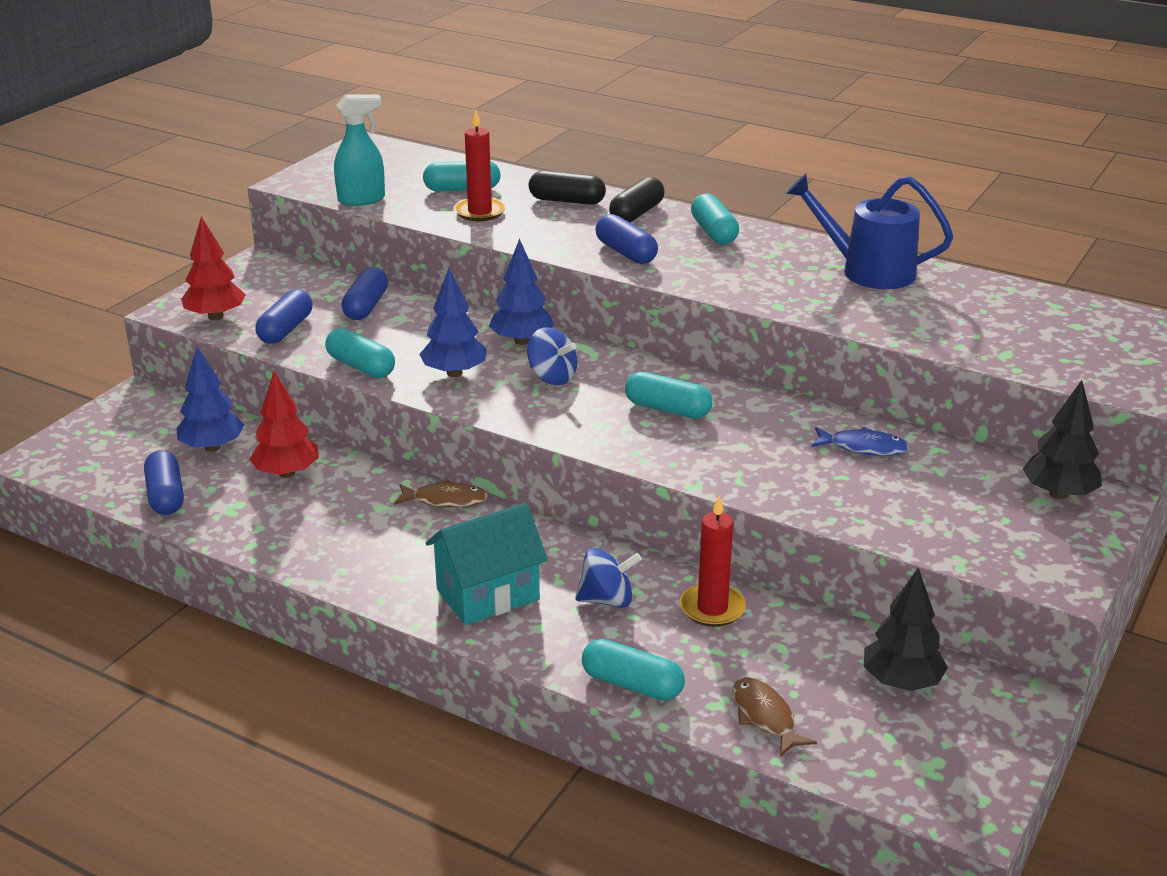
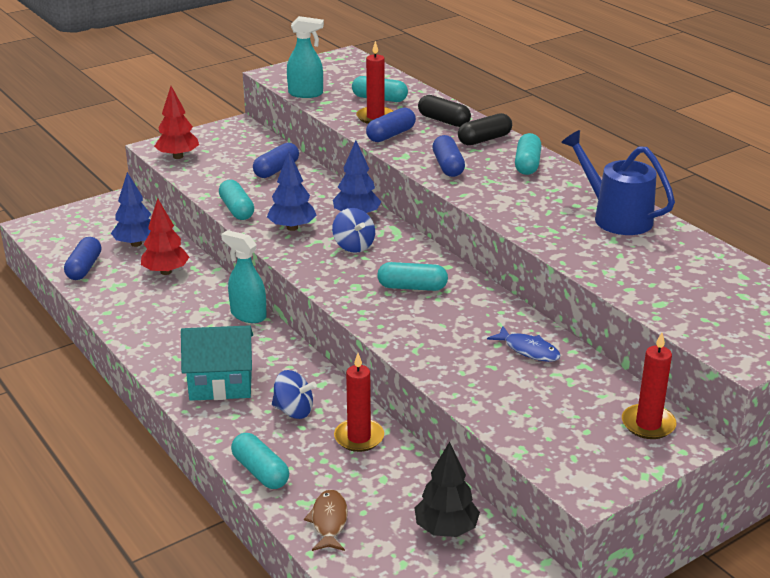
camera: 25 degrees right, 0 degrees up
blue capsule [255,289,312,344] -> blue capsule moved to [366,107,416,142]
brown fish [394,479,488,507] -> turquoise spray bottle [221,230,267,323]
turquoise capsule [625,372,713,419] -> turquoise capsule turned 45 degrees counterclockwise [377,262,448,291]
black tree [1023,380,1102,499] -> red candle [622,333,677,439]

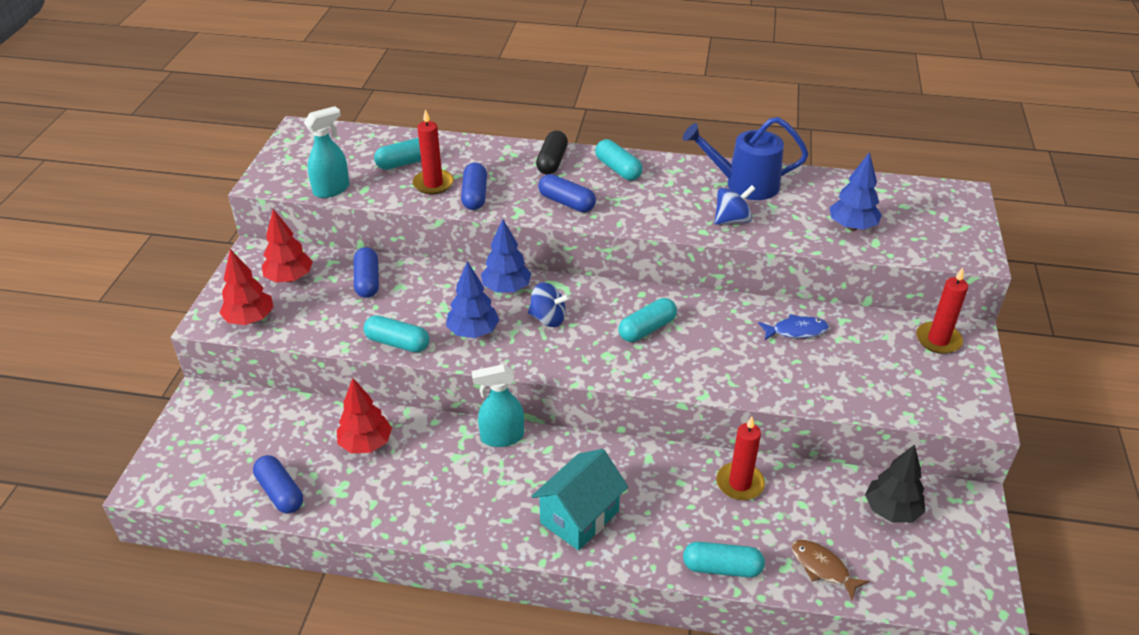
camera: 45 degrees left, 10 degrees up
blue tree [111,172,151,247] -> blue tree moved to [829,152,882,231]
blue spinning top [272,370,317,419] -> blue spinning top moved to [714,185,755,225]
black capsule [418,95,471,127] -> none
none -> red tree [262,209,313,282]

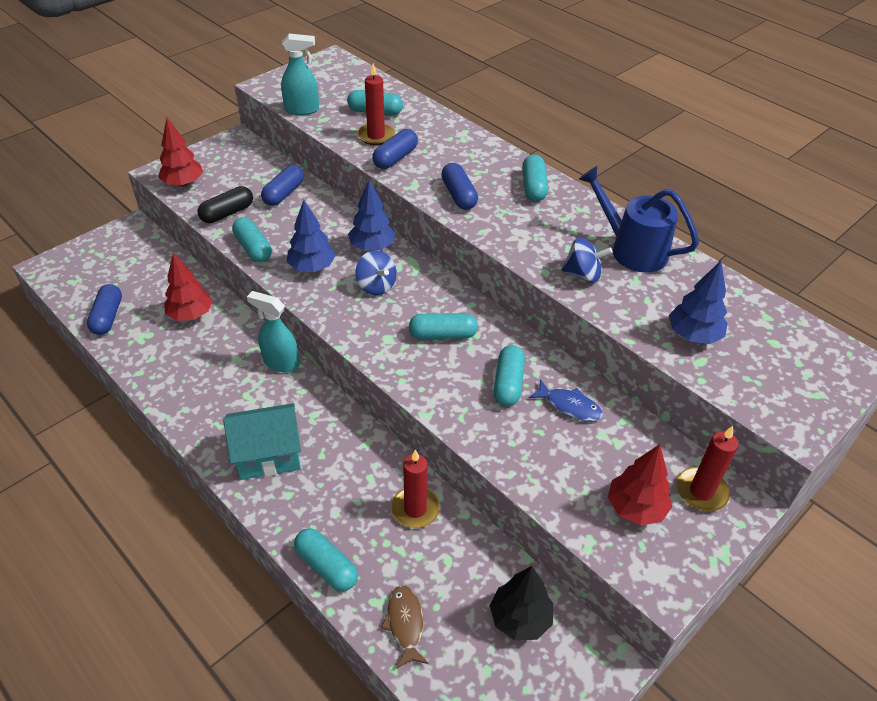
camera: 35 degrees right, 5 degrees up
red tree [262,209,313,282] -> red tree moved to [608,444,672,526]
black capsule [536,130,568,175] -> black capsule moved to [198,186,253,223]
none -> turquoise capsule [494,345,525,406]

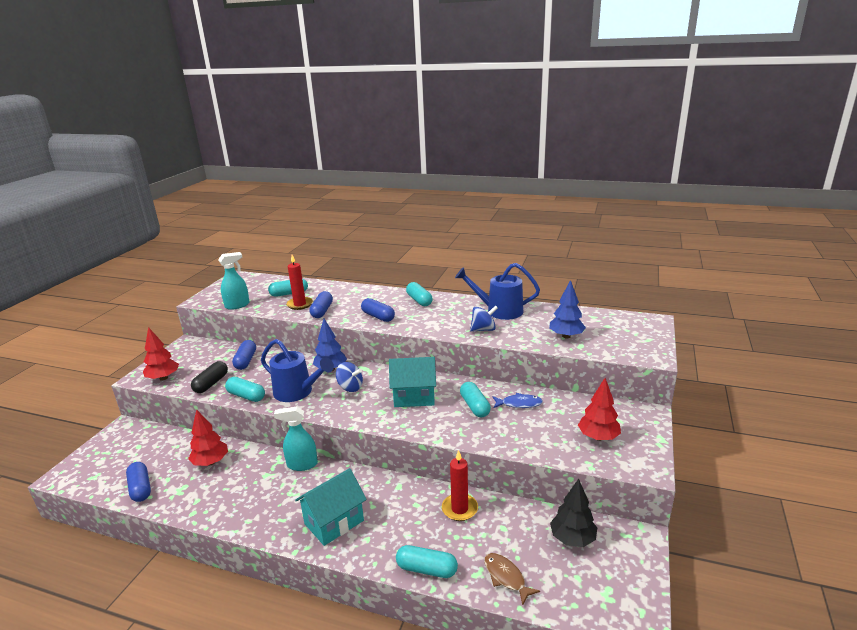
camera: 25 degrees left, 20 degrees down
blue tree [287,200,336,272] -> blue watering can [261,339,334,402]
turquoise capsule [409,313,478,339] -> turquoise house [389,357,436,407]
red candle [677,426,738,511] -> none

